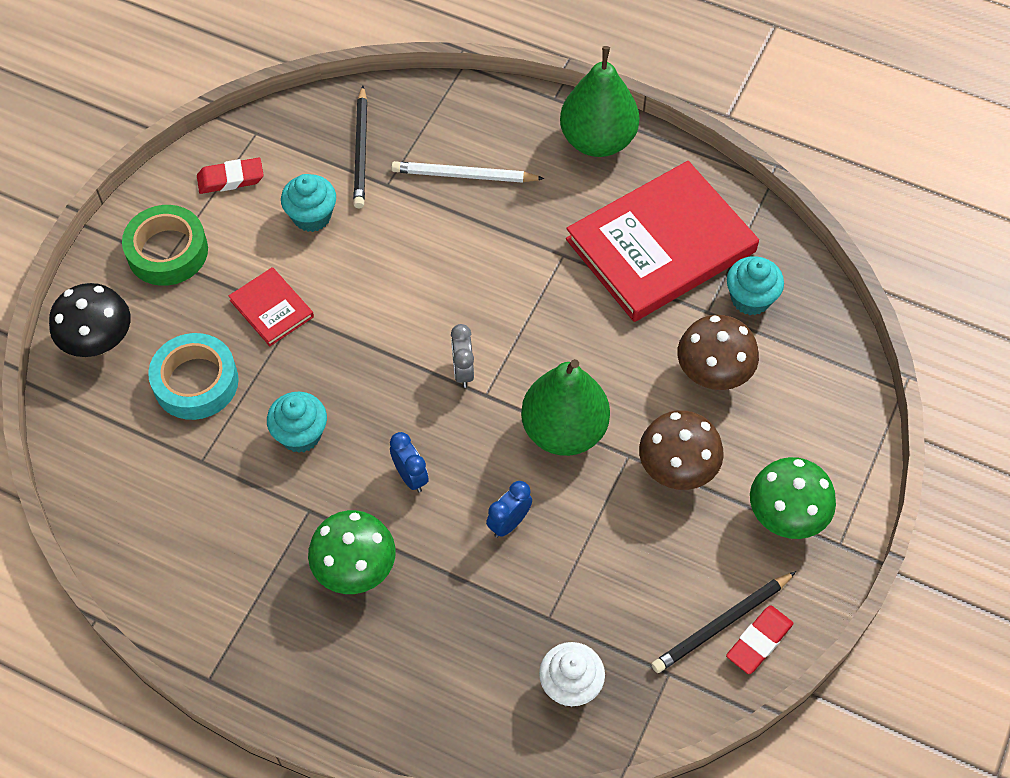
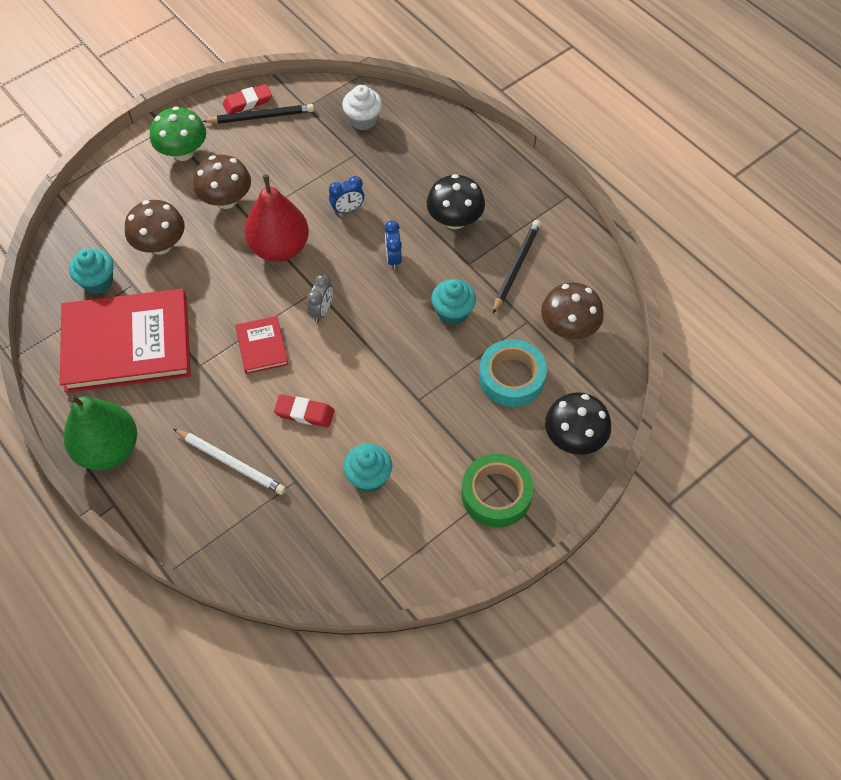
camera: 155 degrees left, 0 degrees up
red eraser [197,158,263,194] -> red eraser moved to [274,394,334,427]
red book [229,267,314,346] -> red book moved to [235,316,288,374]
green mushroom [308,510,396,594] -> black mushroom [427,174,485,229]
black pencil [353,85,367,208] -> black pencil moved to [493,220,541,314]
green pear [521,359,610,456] -> red pear [245,174,309,262]
none -> brown mushroom [541,282,604,339]

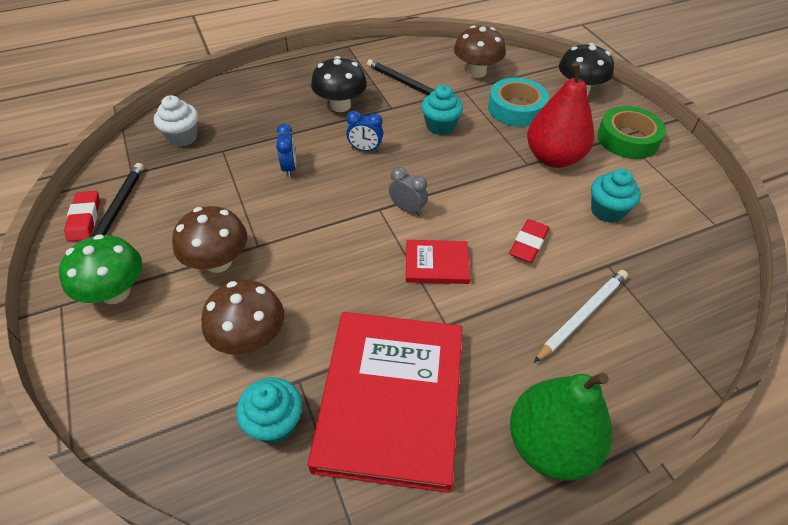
camera: 75 degrees left, 10 degrees down
red pear [245,174,309,262] -> red pear moved to [527,62,594,168]

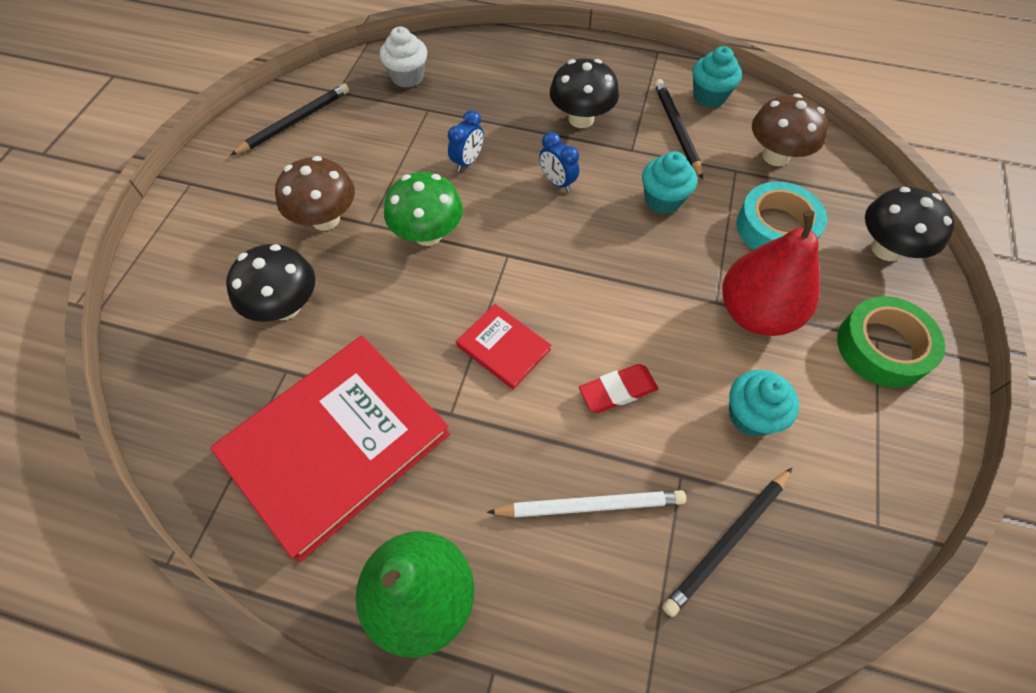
camera: 40 degrees right, 10 degrees up
green mushroom [59,234,142,304] -> green mushroom moved to [384,172,463,246]
red eraser [64,191,100,242] -> none
brown mushroom [201,280,284,355] -> black mushroom [226,244,315,322]
turquoise cupcake [236,378,302,444] -> turquoise cupcake moved to [692,46,742,108]
grey clock [389,167,428,216] -> none
none -> black pencil [662,468,792,617]

